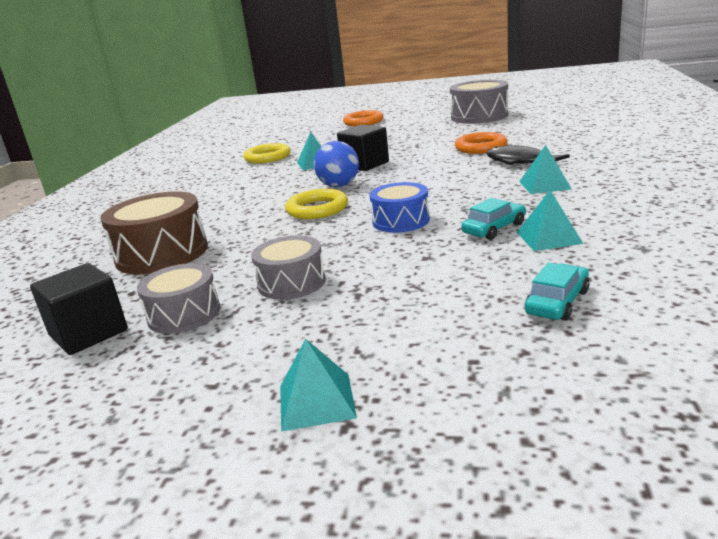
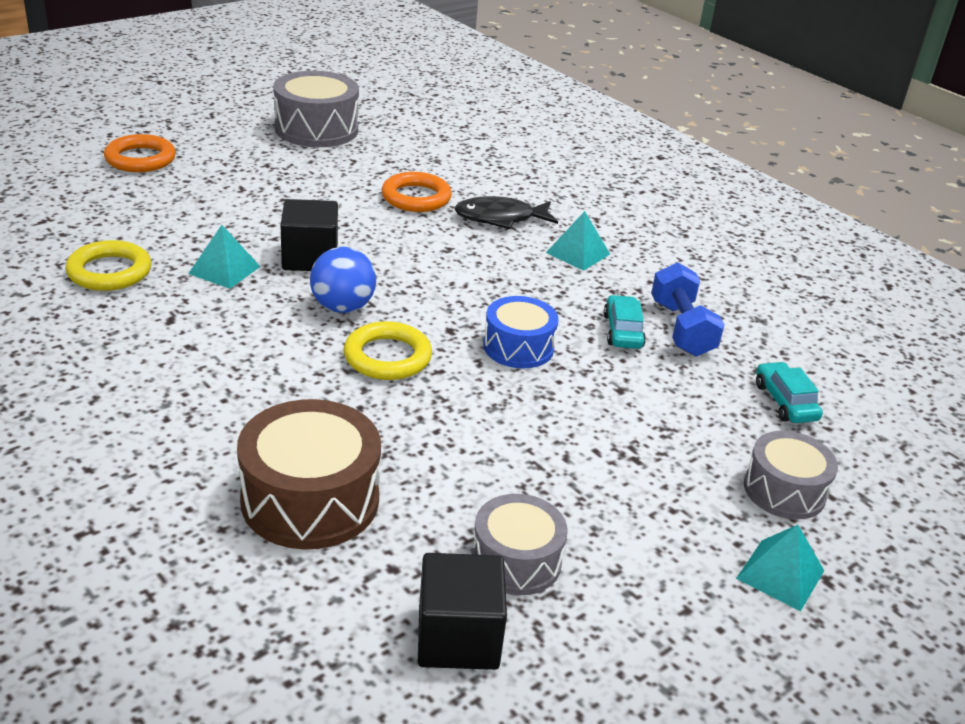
camera: 55 degrees left, 10 degrees up
grey drum [251,236,326,300] -> grey drum moved to [744,431,838,520]
turquoise pyramid [517,190,583,251] -> blue dumbbell [651,262,725,357]

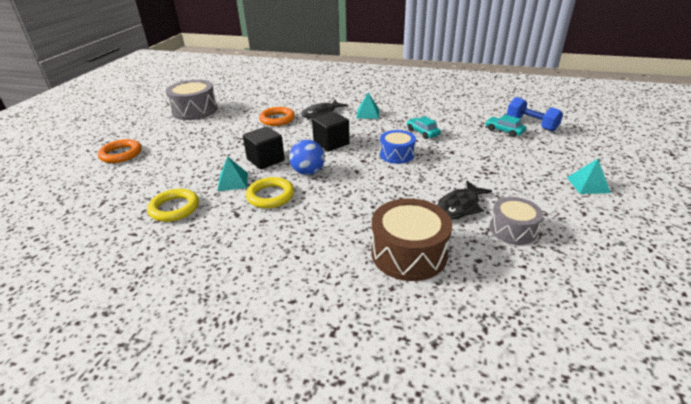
camera: 30 degrees left, 0 degrees up
yellow ring [344,321,432,380] -> yellow ring moved to [246,177,294,209]
black cube [418,553,507,670] -> black cube moved to [312,111,350,152]
blue dumbbell [651,262,725,357] -> blue dumbbell moved to [507,97,563,132]
grey drum [744,431,838,520] -> none
none -> black fish [437,181,492,219]

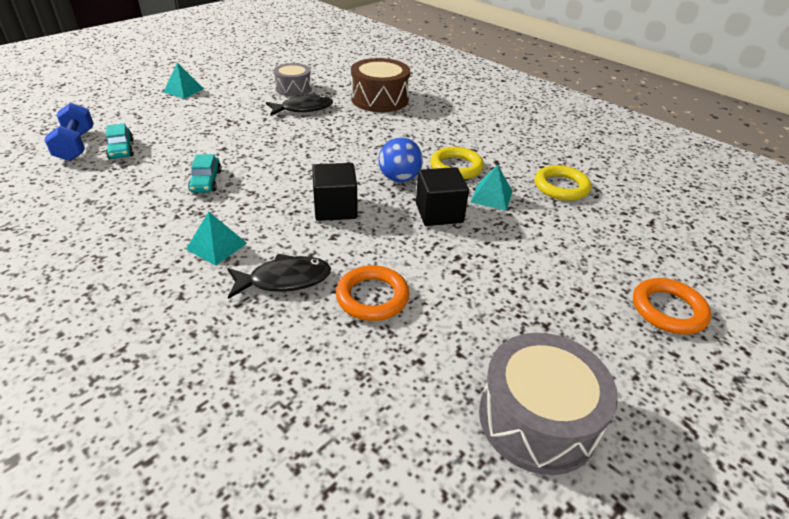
camera: 155 degrees left, 5 degrees up
blue drum [380,130,416,164] -> none

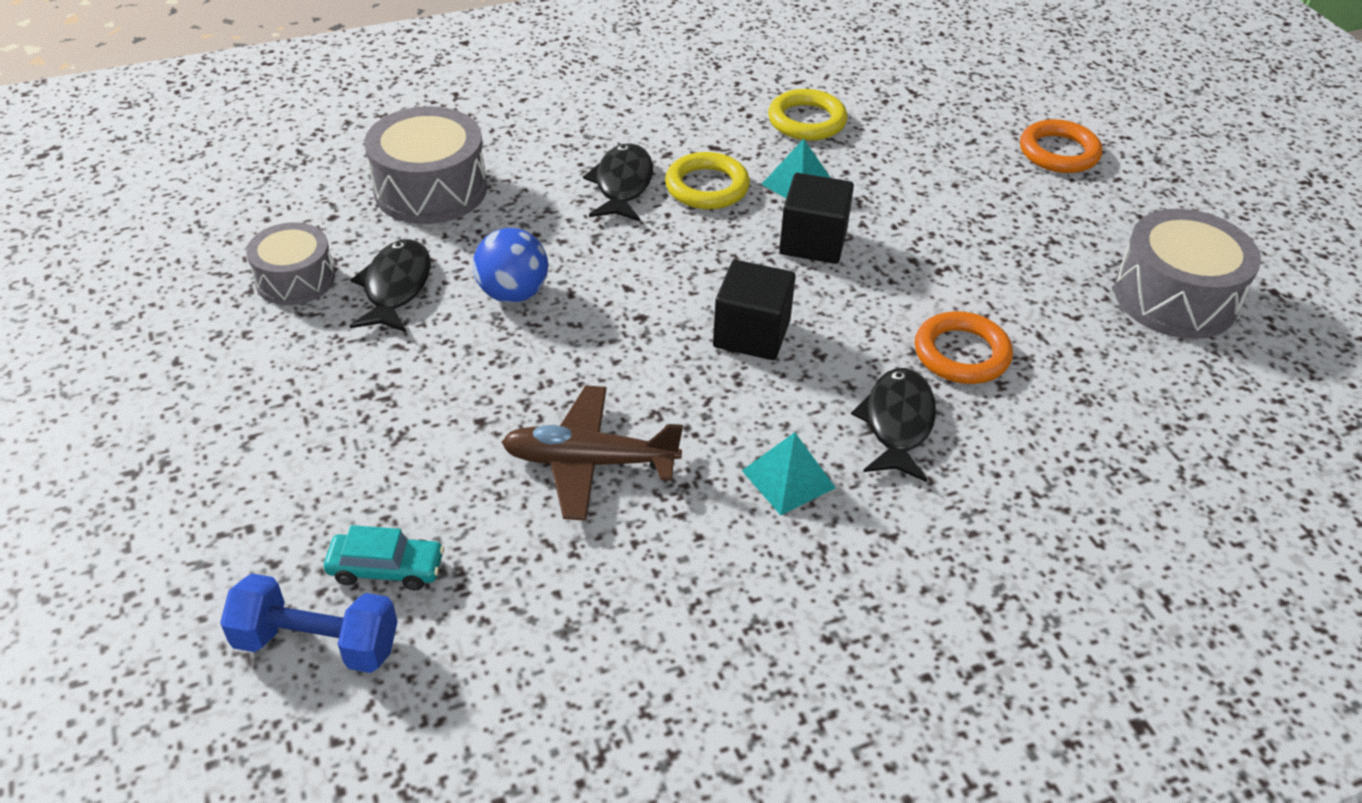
camera: 65 degrees left, 5 degrees up
turquoise pyramid [163,62,204,99] -> none
turquoise car [188,154,222,193] -> brown plane [501,385,683,521]
brown drum [351,58,410,112] -> grey drum [365,106,487,224]
blue ball [379,137,423,182] -> blue ball moved to [473,228,548,303]
none -> black fish [583,143,653,221]

